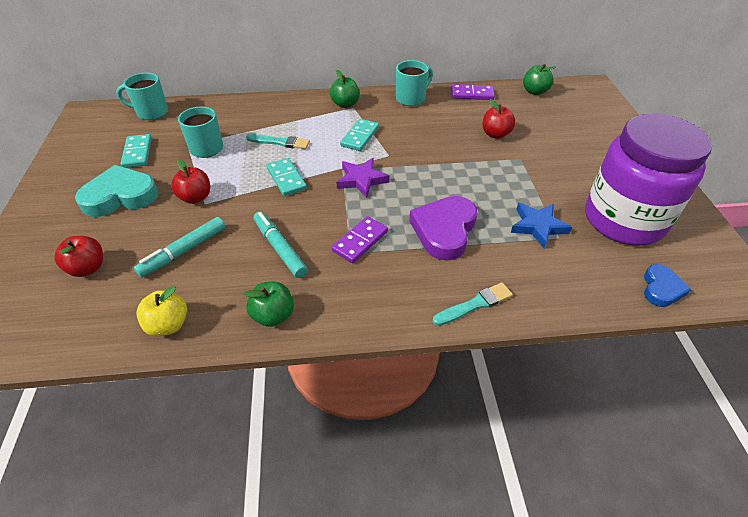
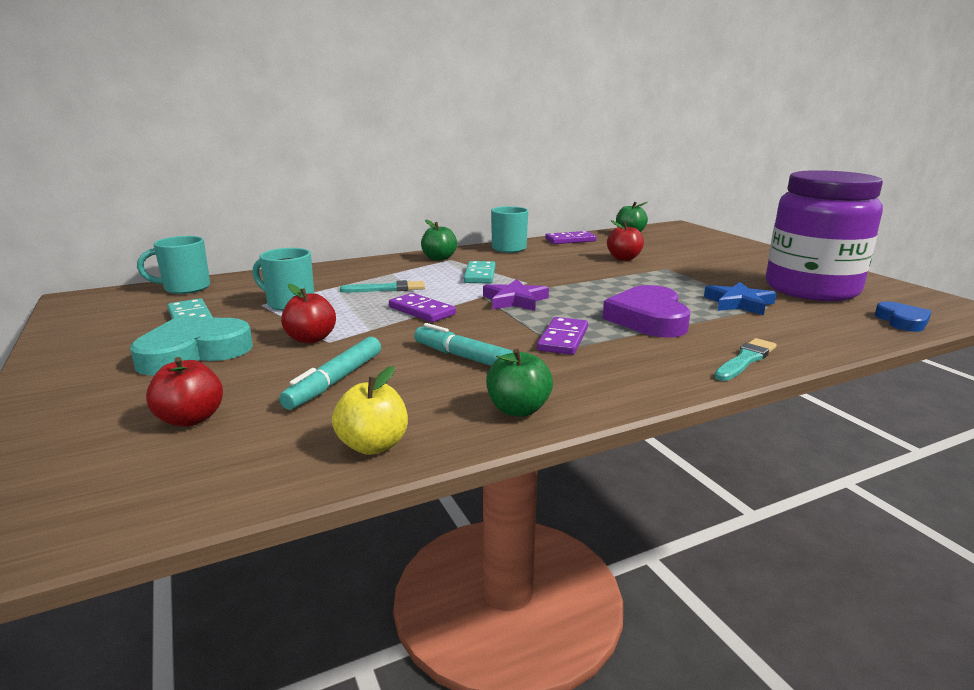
camera: 20 degrees left, 25 degrees down
turquoise domino [266,158,307,196] -> purple domino [389,293,456,322]

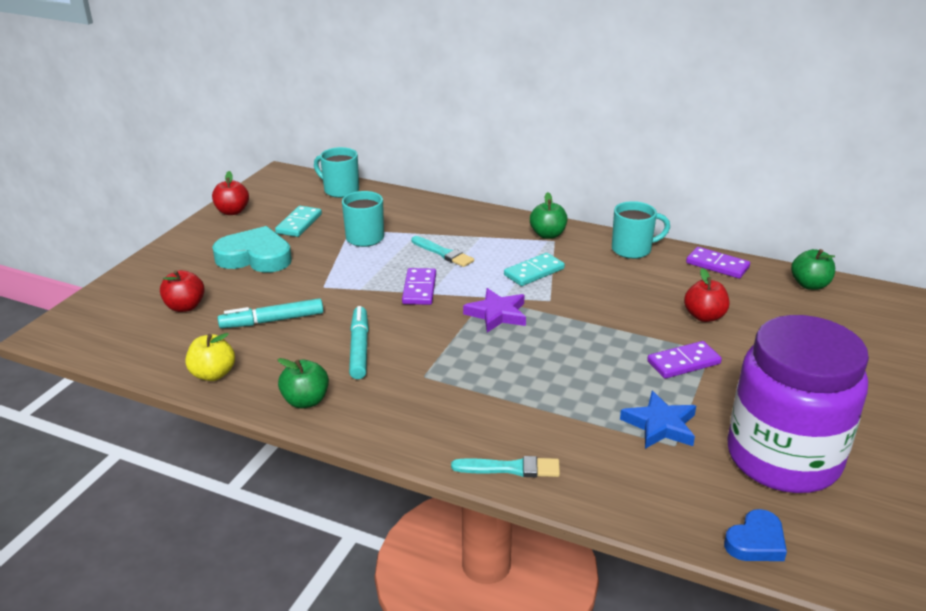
camera: 50 degrees right, 10 degrees up
red apple [281,284,336,343] -> red apple moved to [212,171,249,215]
purple domino [537,317,588,355] -> purple domino moved to [647,341,722,379]
purple heart [603,285,690,338] -> none

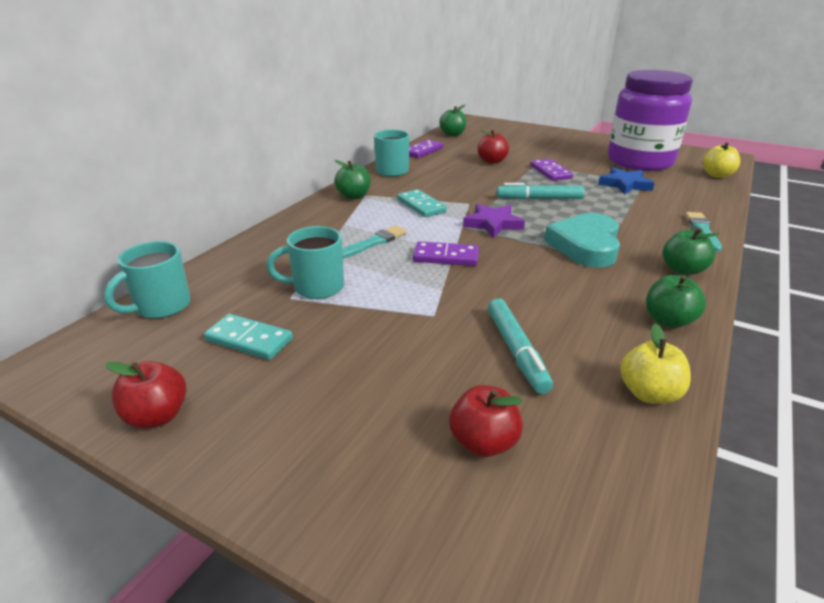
camera: 85 degrees left, 0 degrees up
turquoise heart [212,226,292,273] -> turquoise heart moved to [544,213,620,268]
turquoise marker [349,306,369,379] -> turquoise marker moved to [497,183,585,200]
blue heart [724,509,787,561] -> yellow apple [703,142,740,178]
none -> green apple [663,228,720,275]

